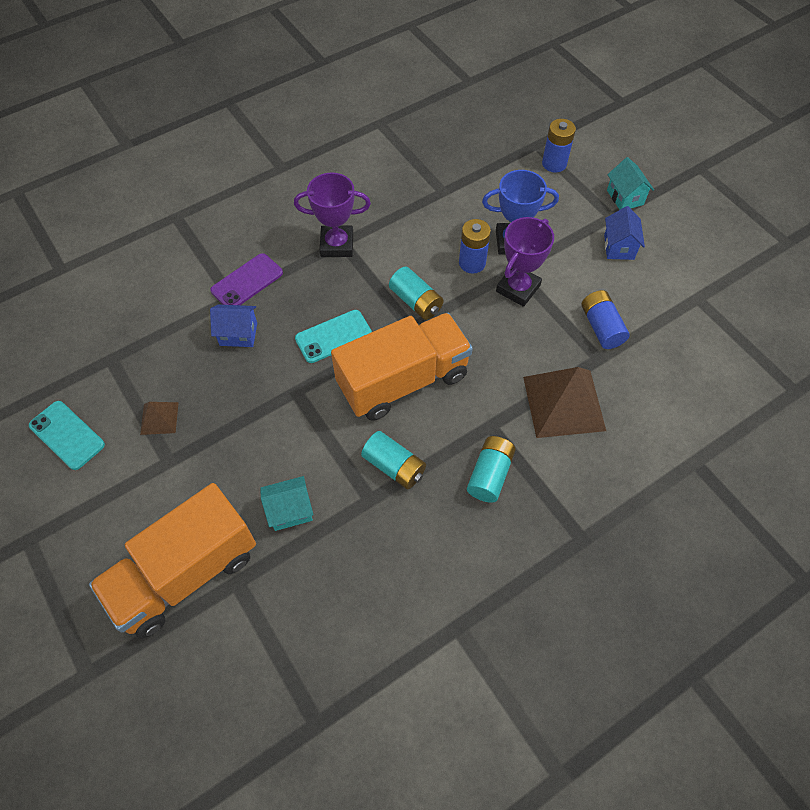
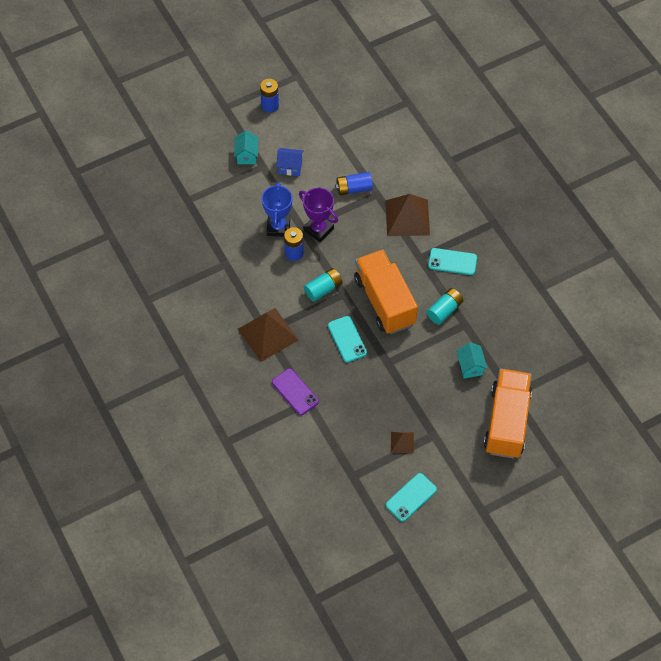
camera: 85 degrees left, 0 degrees up
orange truck [89,483,256,639] -> orange truck turned 135 degrees counterclockwise [484,369,532,459]
blue house [210,304,257,347] -> none
purple trophy [294,172,371,257] -> brown pyramid [238,308,298,362]
turquoise battery [467,436,516,503] -> turquoise phone [428,248,477,275]
blue battery [542,119,576,172] -> blue battery moved to [260,79,279,112]
turquoise house [607,157,654,210] -> turquoise house turned 75 degrees counterclockwise [234,130,259,164]

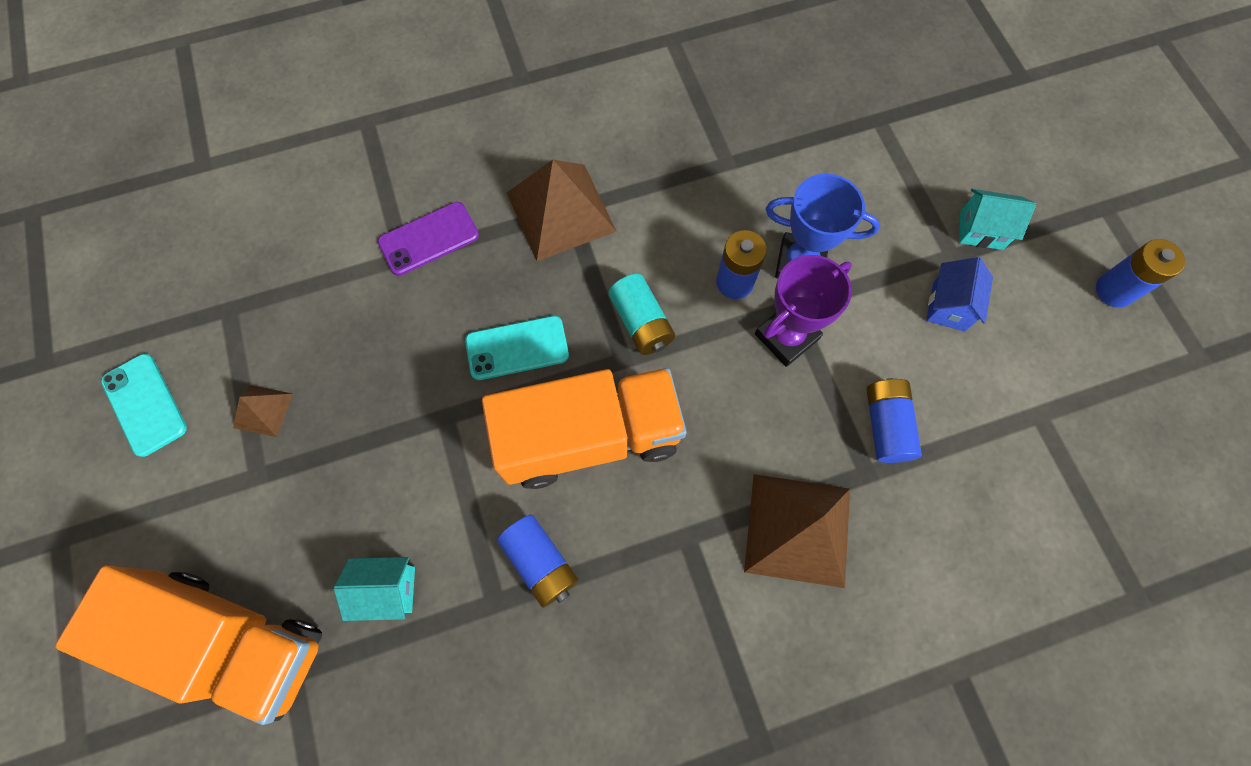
camera: 100 degrees right, 10 degrees up
turquoise battery [427,288,463,325] -> blue battery [497,515,579,608]
turquoise phone [428,248,477,275] -> none

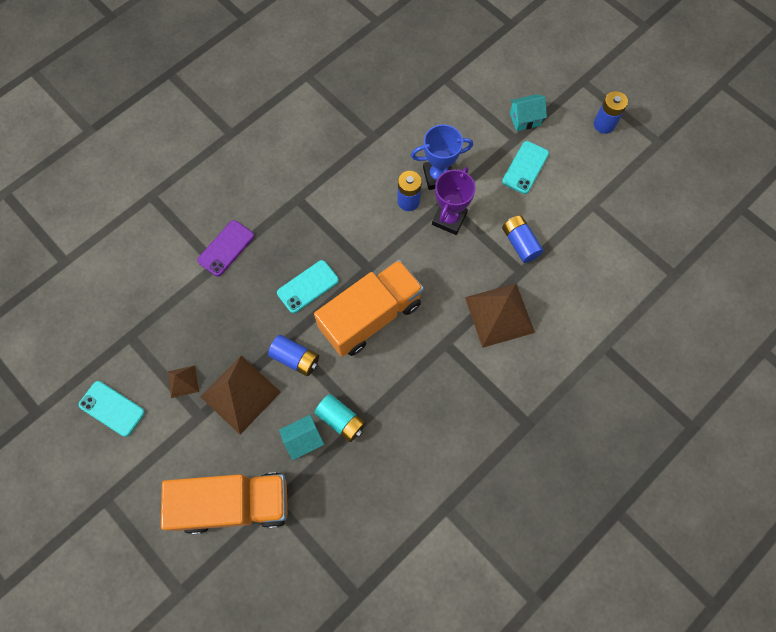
camera: 25 degrees left, 0 degrees up
blue battery [497,515,579,608] -> blue battery moved to [268,335,319,376]
brown pyramid [507,160,617,261] -> brown pyramid moved to [200,356,281,435]
turquoise battery [608,274,675,355] -> turquoise battery moved to [315,394,366,442]
blue house [926,257,993,331] -> turquoise phone [502,141,549,194]

